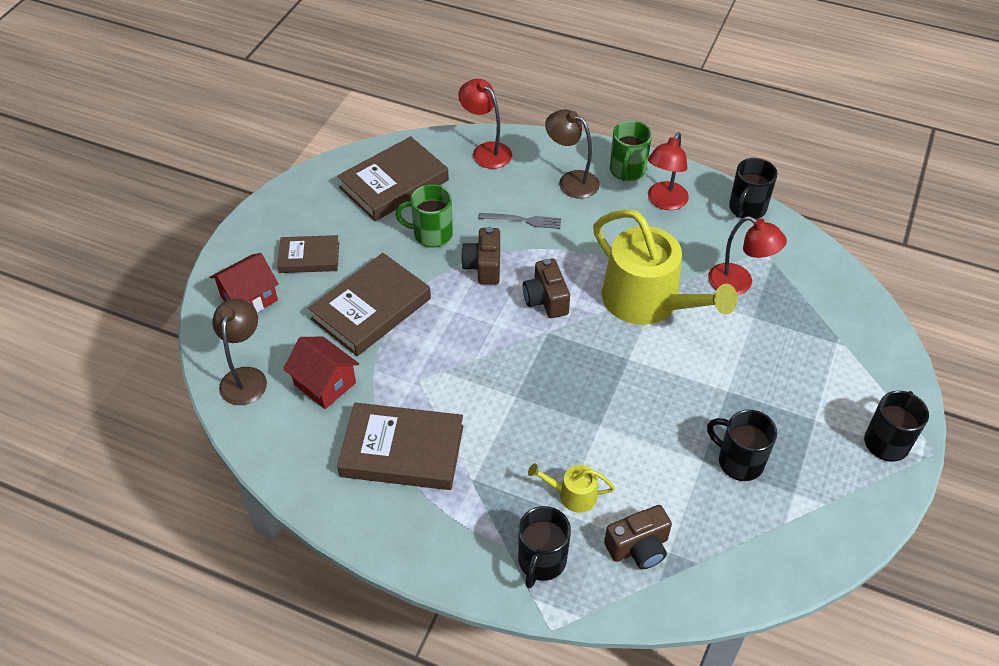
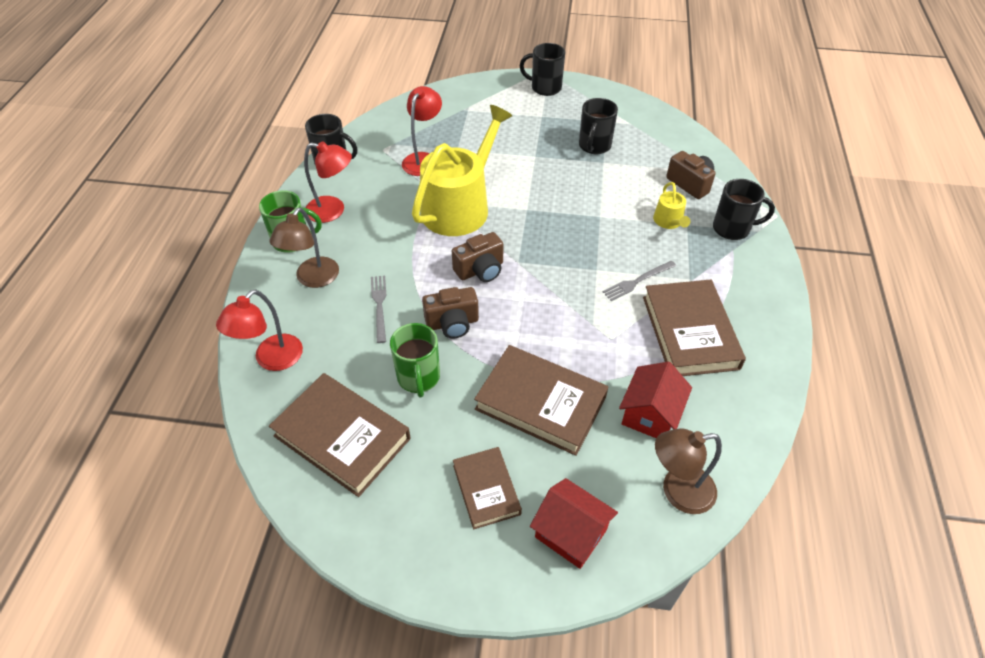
camera: 105 degrees left, 0 degrees up
none -> grey fork [603,261,676,301]

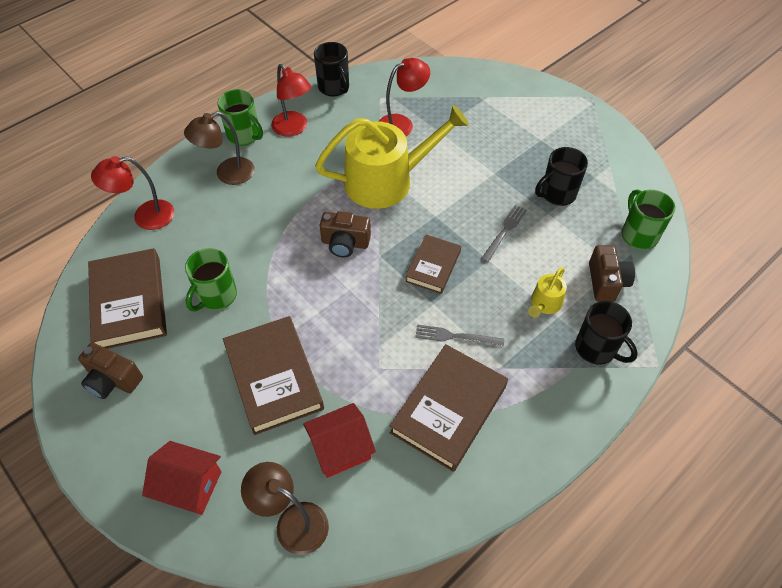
camera: 40 degrees right, 5 degrees up
grey fork [371,275,387,343] -> grey fork moved to [481,205,527,262]
brown camera [422,287,479,339] -> brown camera moved to [78,342,143,399]
brown book [453,447,522,529] -> brown book moved to [405,235,461,294]
black mug [520,43,565,96] -> none
red house [530,478,618,569] -> red house turned 60 degrees counterclockwise [142,441,221,515]
none -> green mug [622,189,675,250]

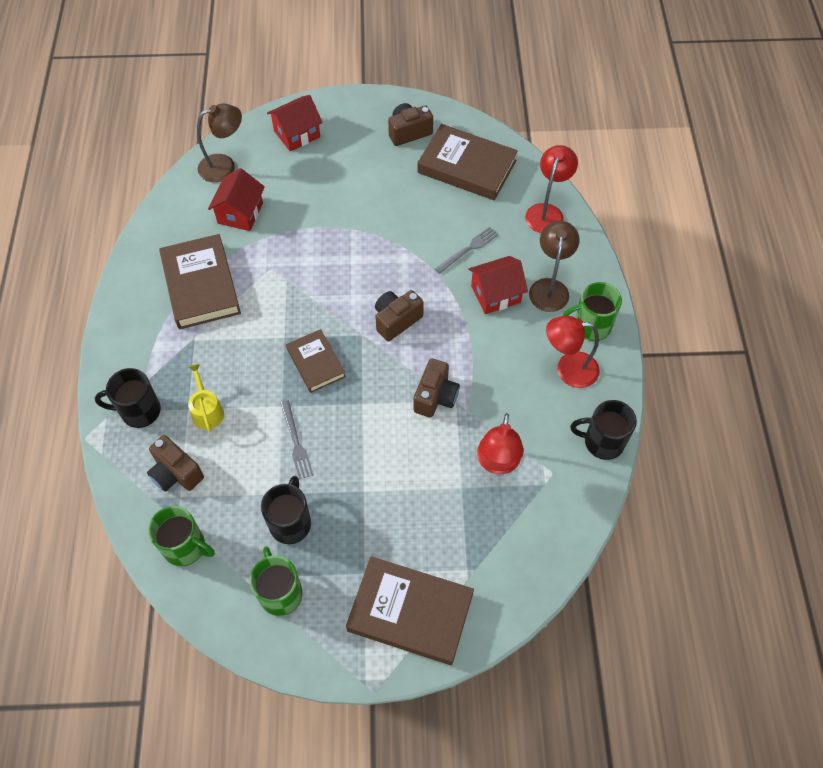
camera: 130 degrees right, 5 degrees up
green mug [185,248,237,311] -> green mug moved to [250,547,303,616]
brown book [223,316,324,435] -> brown book moved to [346,556,474,665]
yellow watering can [315,105,469,209] -> brown camera [413,358,460,418]
grey fork [415,324,504,346] -> grey fork moved to [435,227,499,274]
none -> red house [468,256,528,314]

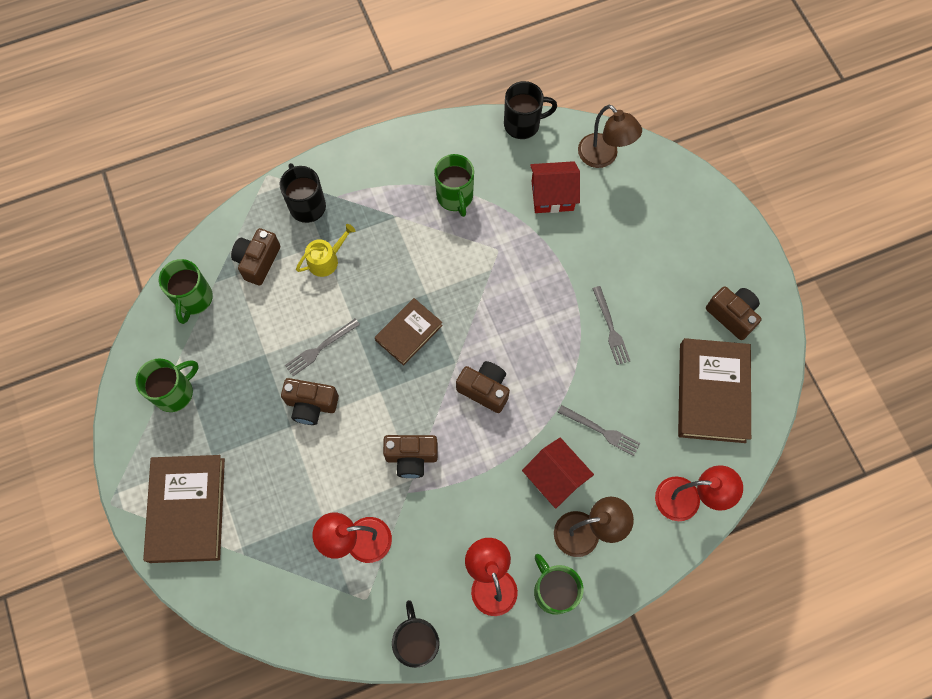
camera: 70 degrees right, 10 degrees up
brown book [159,234,241,329] -> green mug [434,154,474,217]
black mug [261,476,311,544] -> black mug moved to [504,81,557,139]
red house [267,95,323,151] -> none
none -> brown camera [281,378,339,425]
none -> grey fork [592,286,630,365]

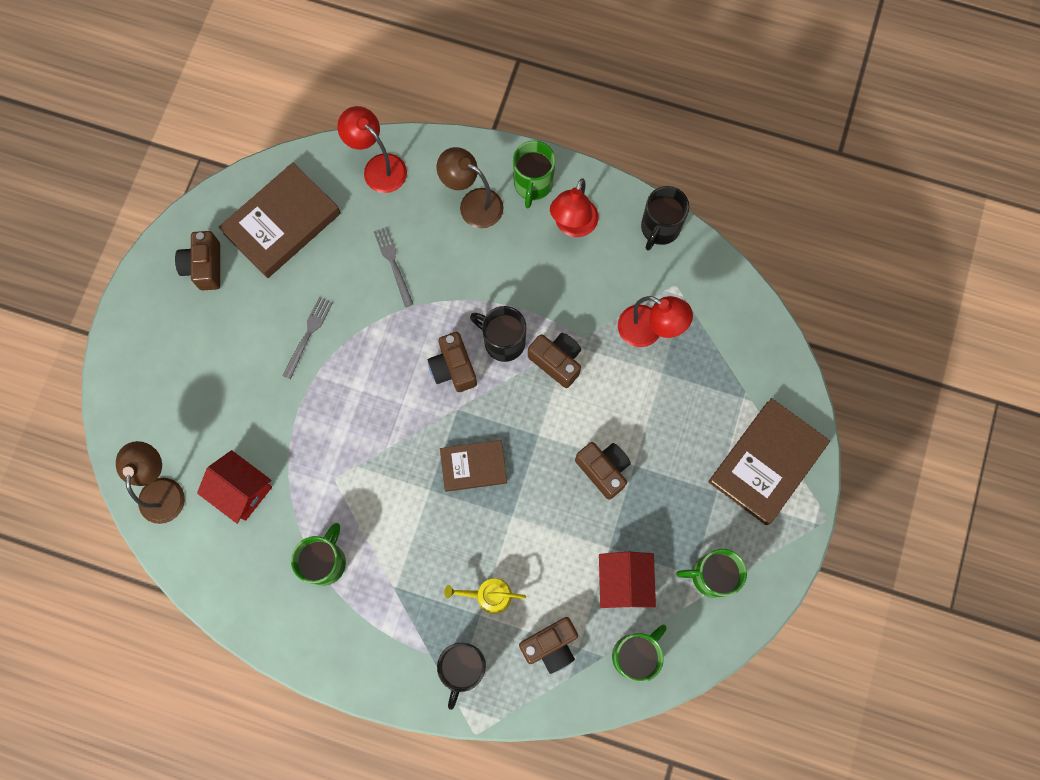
camera: 140 degrees left, 5 degrees up
grey fork [285,319,360,376] -> none
black mug [504,81,557,139] -> black mug moved to [470,306,526,362]
red house [522,438,594,509] -> red house moved to [599,552,656,608]

